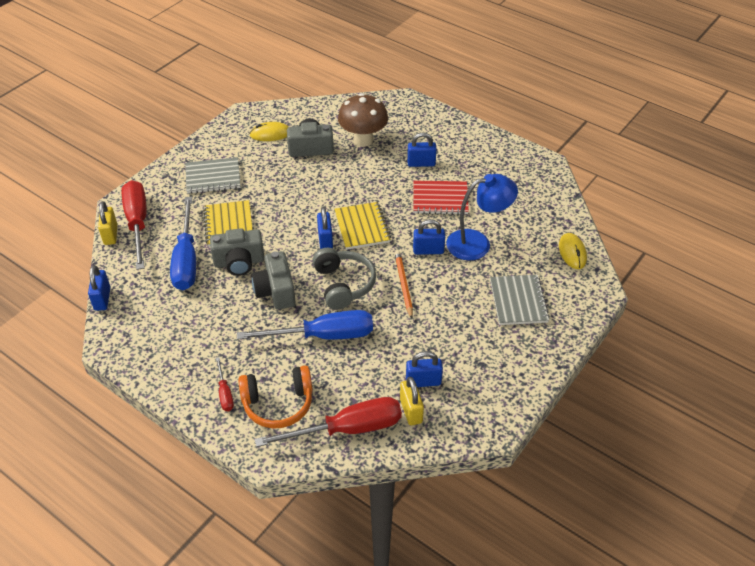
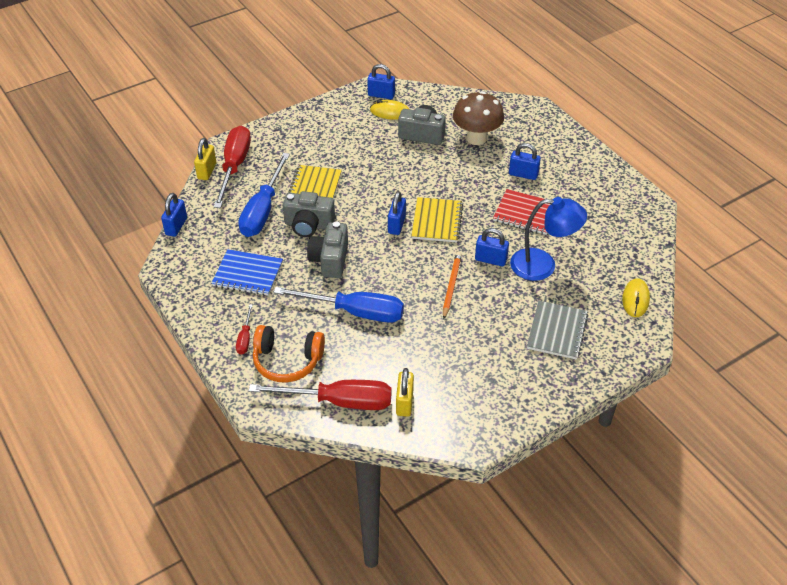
camera: 20 degrees right, 0 degrees up
grey notebook [185,157,240,194] -> none
grey headphones [313,248,376,310] -> none
blue padlock [406,351,443,387] -> blue padlock moved to [367,64,395,99]
none -> blue notebook [212,249,283,296]

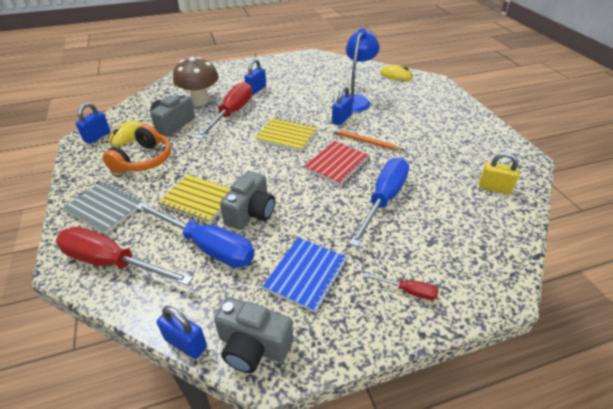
camera: 75 degrees left, 5 degrees down
yellow padlock [194,138,216,180] -> none
red screwdriver [249,380,392,410] -> red screwdriver moved to [196,81,252,140]
orange headphones [253,325,325,382] -> orange headphones moved to [102,124,171,174]
grey camera [307,222,348,278] -> grey camera moved to [214,297,293,373]
blue padlock [388,191,406,235] -> none
red notebook [493,189,551,235] -> red notebook moved to [304,141,371,186]
grey notebook [527,301,588,360] -> grey notebook moved to [62,181,145,234]

